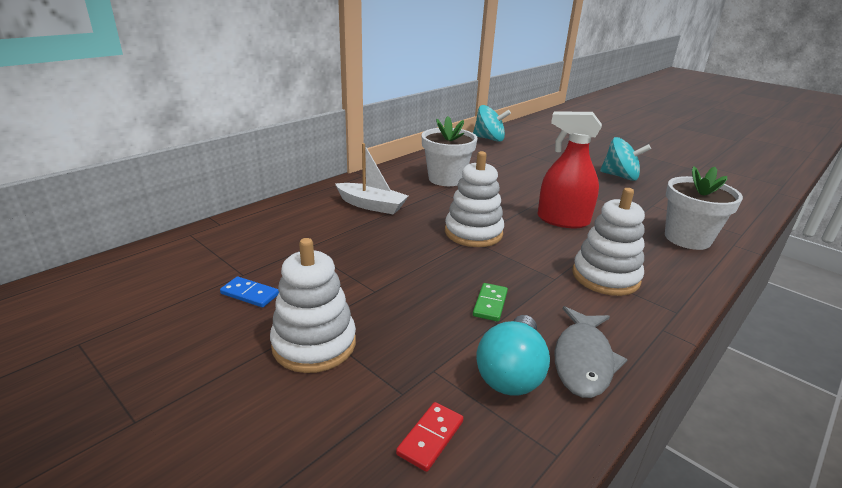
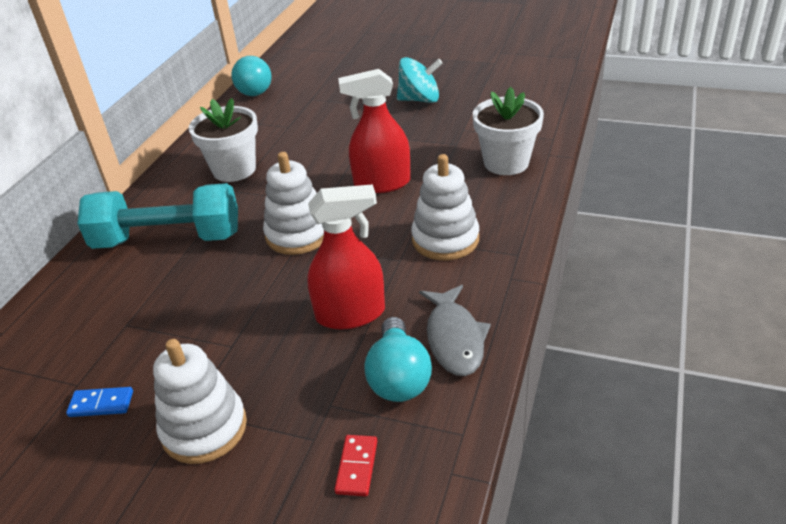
camera: 20 degrees left, 10 degrees up
white boat [335,143,408,215] -> turquoise dumbbell [77,183,238,249]
turquoise spinning top [473,105,511,142] -> turquoise light bulb [231,56,272,96]
green domino [473,283,508,322] -> red spray bottle [307,184,385,330]

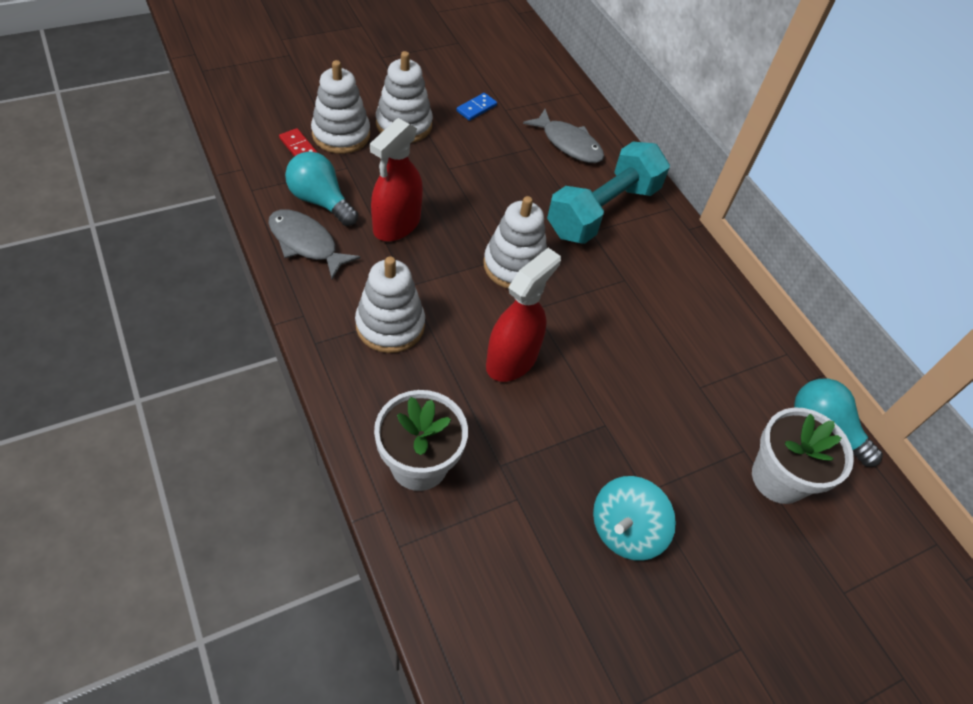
camera: 125 degrees right, 15 degrees up
white flower pot [189,98,258,182] -> white flower pot moved to [752,407,854,504]
none -> white stacking toy [311,60,370,154]
none -> grey fish [523,109,604,163]

